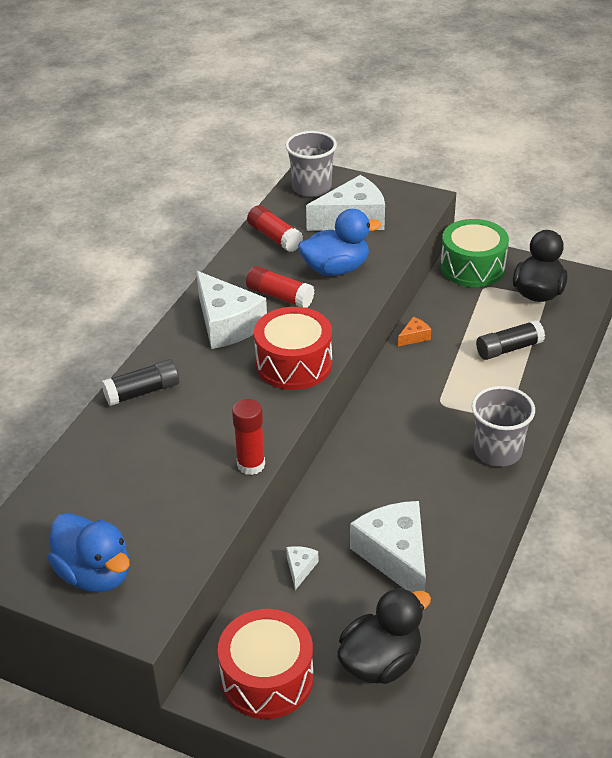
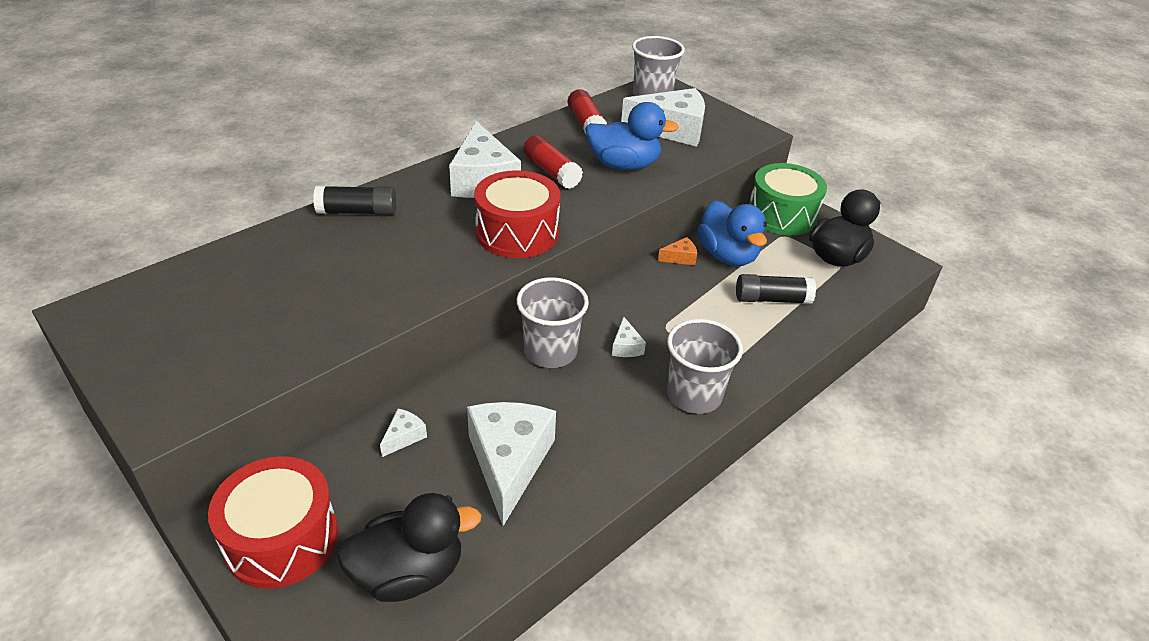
camera: 20 degrees right, 0 degrees up
blue duck [48,513,130,593] -> blue duck moved to [697,200,767,266]
red glue stick [232,399,265,475] -> none
none -> grey cup [516,277,589,368]
none -> white cheese [612,317,646,357]

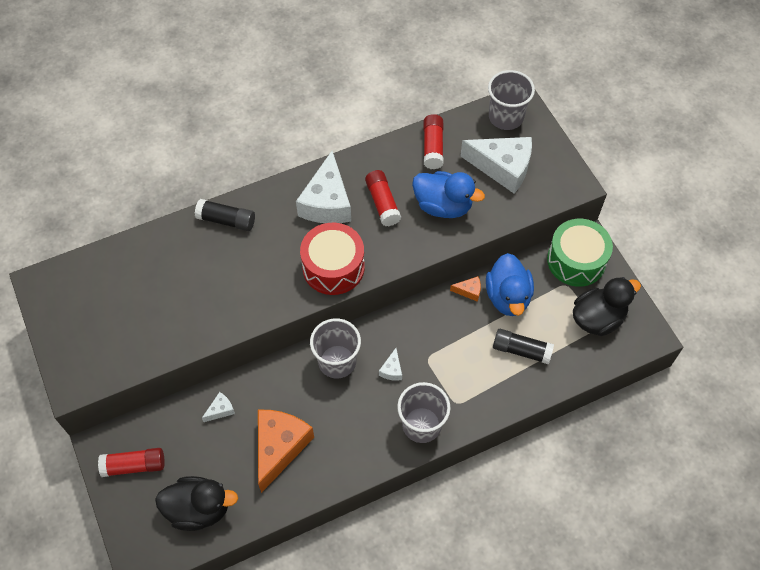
camera: 20 degrees right, 20 degrees up
red drum [208,456,338,589] -> red glue stick [98,448,165,477]
white cheese [467,402,556,526] -> orange cheese [258,410,314,493]

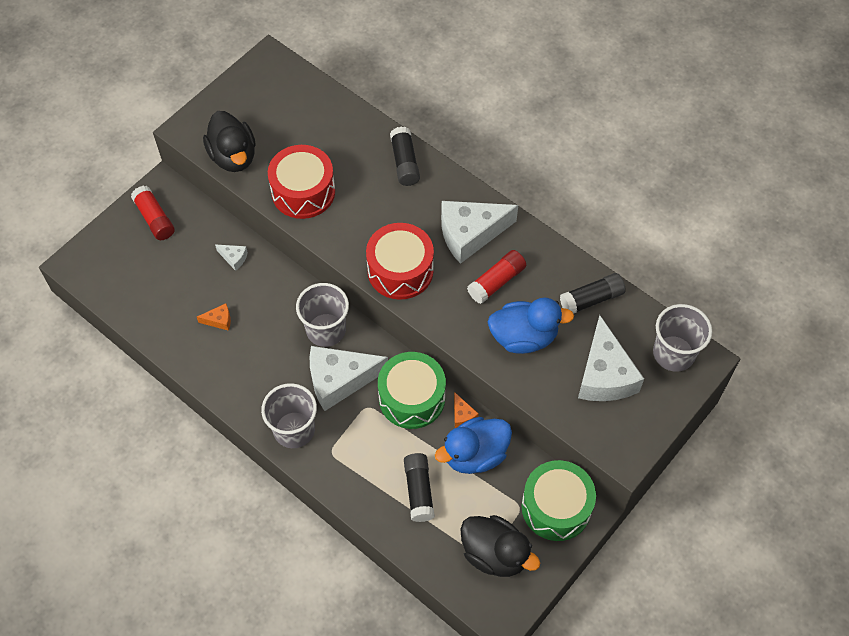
camera: 65 degrees right, 0 degrees up
black duck [155,476,238,531] -> black duck moved to [203,111,256,172]
orange cheese [258,410,314,493] -> orange cheese [197,303,231,331], size x0.43
white cheese [379,348,402,381] -> white cheese [310,346,388,411], size x2.34
blue duck [412,171,485,218] -> blue duck turned 90 degrees counterclockwise [488,297,574,354]
red glue stick [423,114,444,169] -> black glue stick [560,273,626,314]
none -> red drum [268,145,335,219]
none -> green drum [378,352,446,429]

